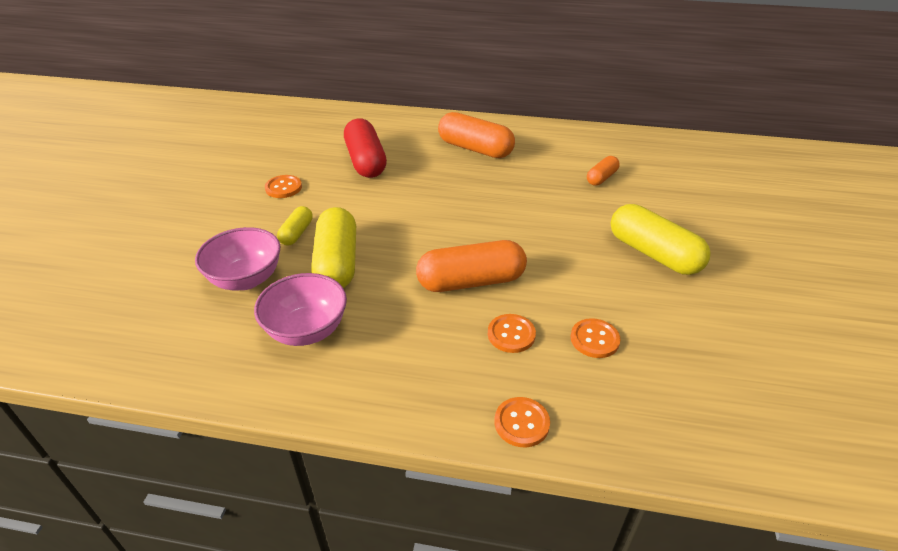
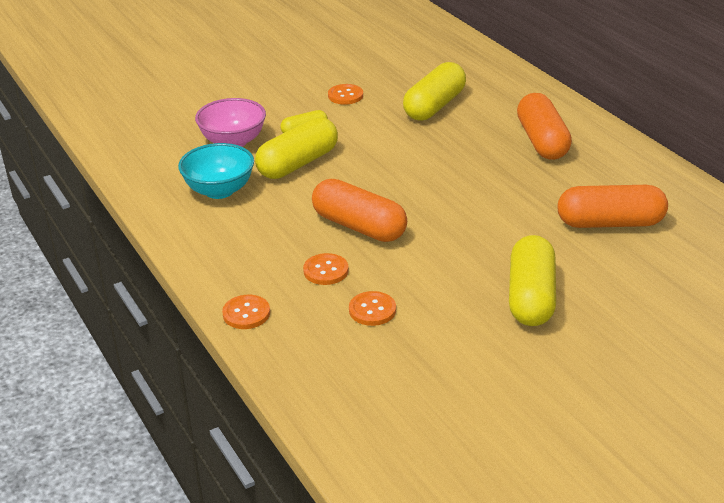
camera: 50 degrees right, 5 degrees down
pink bowl [254,273,347,346] -> turquoise bowl [178,143,254,199]
red capsule [344,118,387,178] -> yellow capsule [403,62,466,121]
orange capsule [587,156,620,186] -> orange capsule [558,185,668,228], size x1.90

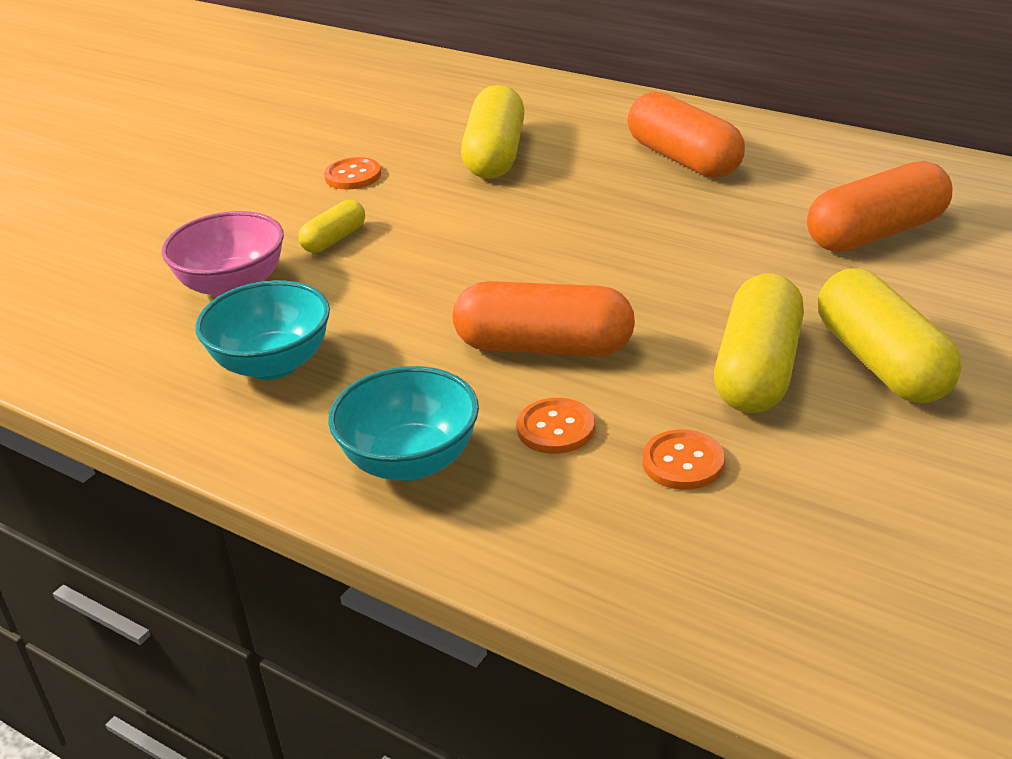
camera: 25 degrees left, 0 degrees up
orange button [222,295,270,329] -> none
yellow capsule [255,117,338,179] -> yellow capsule moved to [714,273,804,413]
none -> turquoise bowl [328,366,479,481]

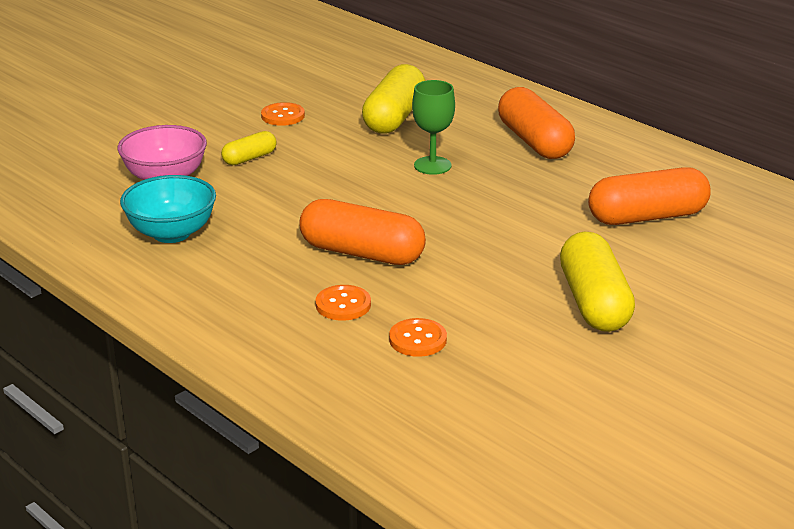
camera: 10 degrees right, 5 degrees down
turquoise bowl [328,366,479,481] -> none
yellow capsule [714,273,804,413] -> none
none -> green goblet [412,80,455,175]

